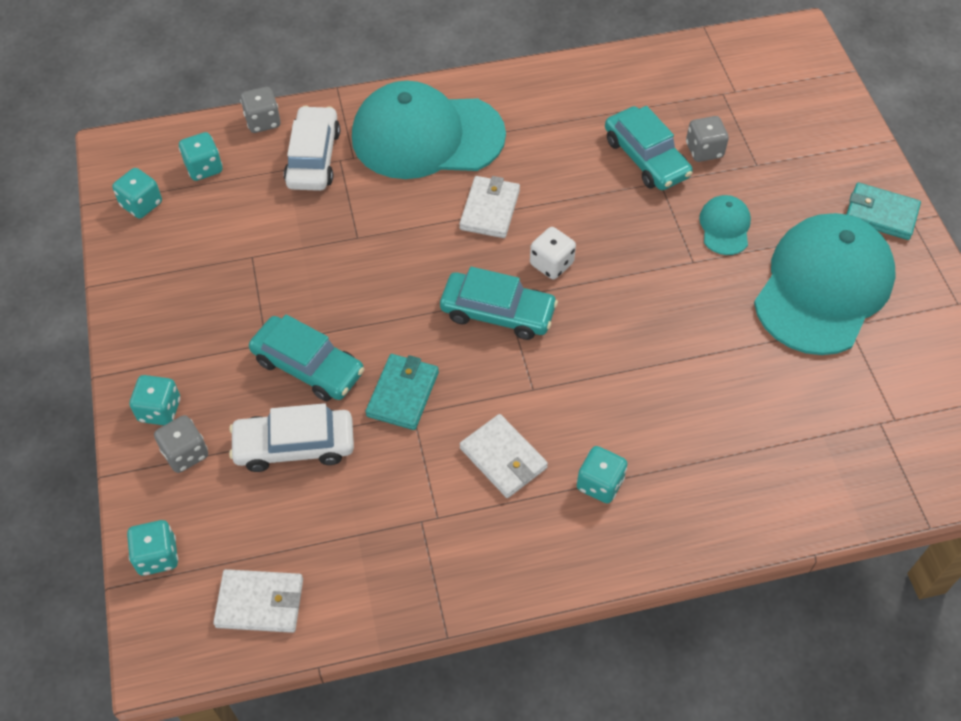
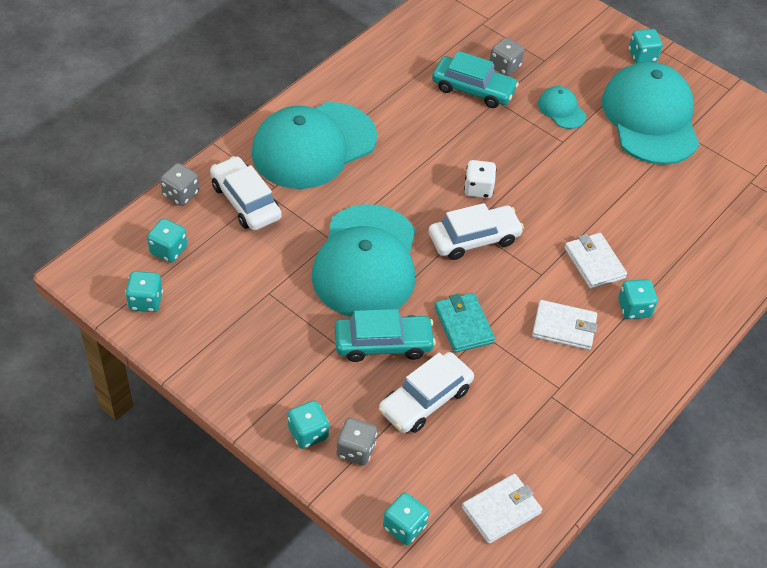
camera: 40 degrees left, 5 degrees down
turquoise car [440,267,558,340] -> white car [429,203,524,260]
white wallet [459,176,520,238] -> white wallet moved to [564,233,627,289]
turquoise wallet [846,182,921,240] -> turquoise dice [629,29,663,63]
none -> turquoise cap [312,204,415,317]

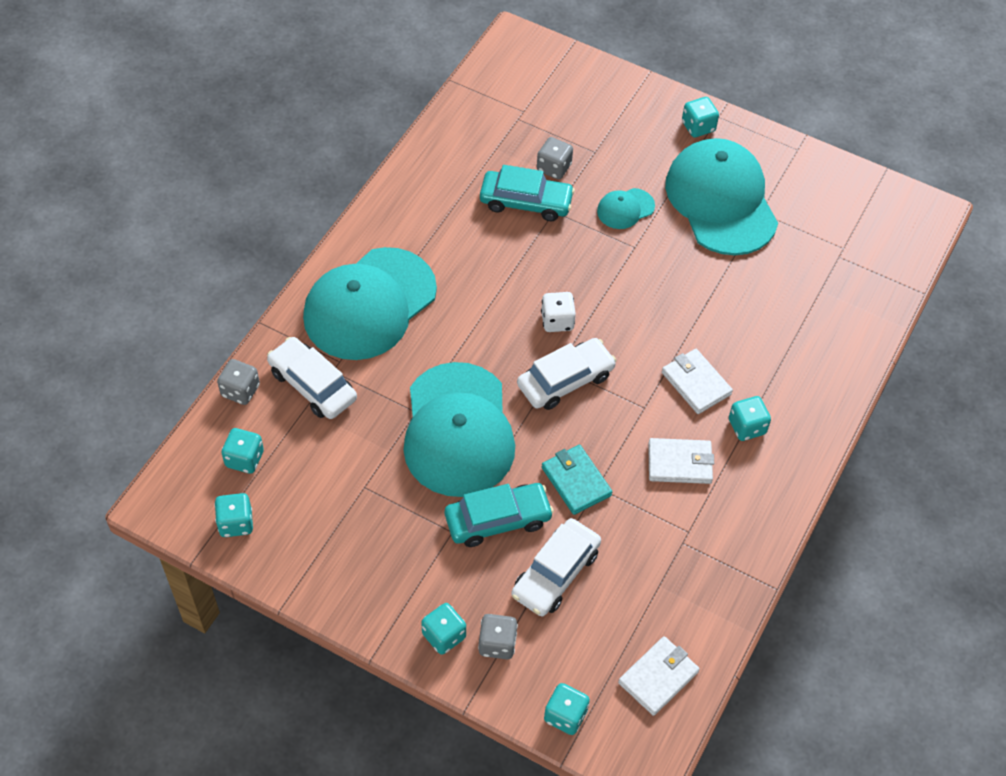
camera: 10 degrees left, 5 degrees up
turquoise cap [538,86,586,129] -> turquoise cap turned 75 degrees counterclockwise [597,188,655,229]

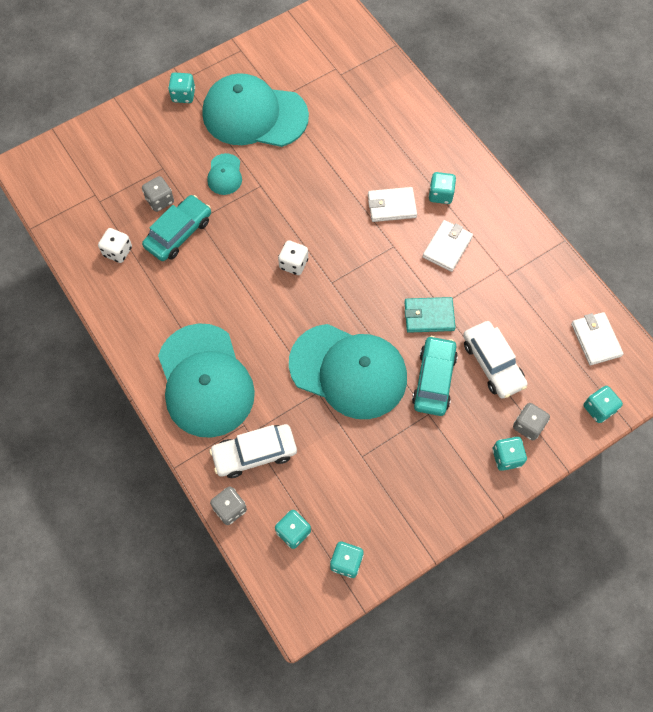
camera: 60 degrees left, 10 degrees up
white car [517,338,616,410] -> none
none -> white dice [98,228,132,263]

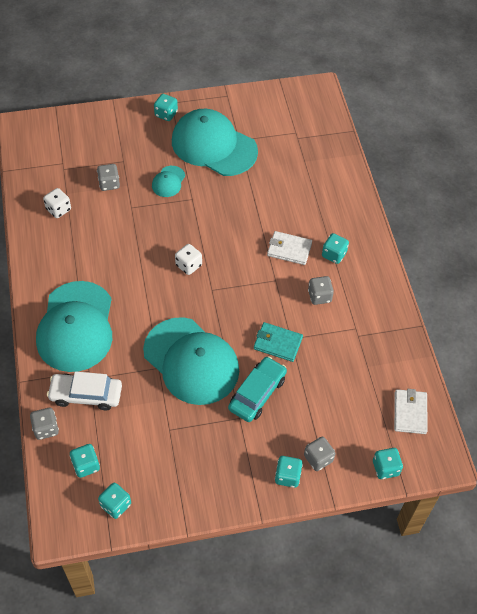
camera: 20 degrees right, 10 degrees down
turquoise car [142,195,211,261] -> none
white wallet [423,220,473,272] -> grey dice [308,276,334,305]
white car [463,321,527,399] -> none

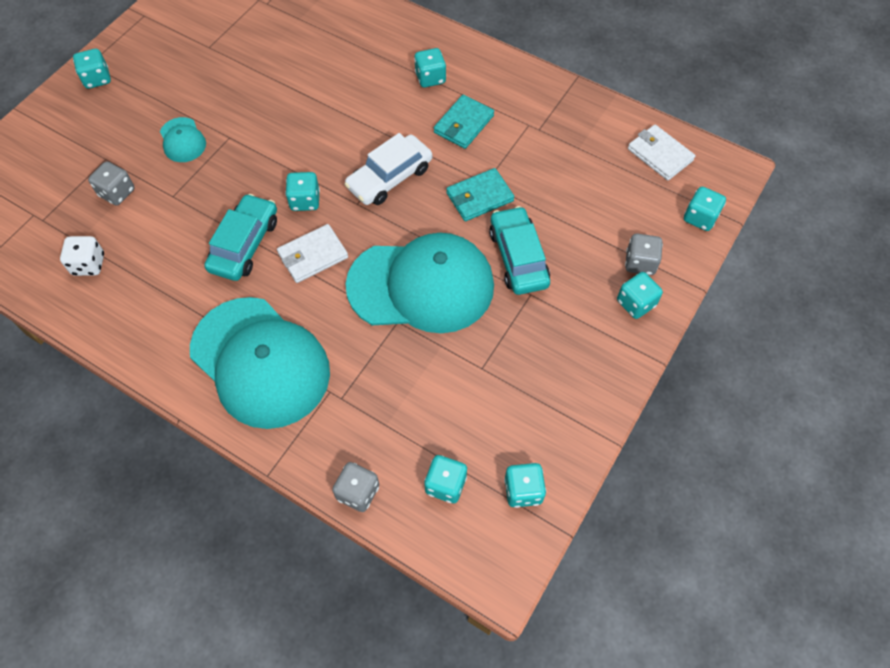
camera: 45 degrees left, 5 degrees up
white car [47,371,122,411] -> white car moved to [344,133,432,205]
turquoise cap [172,109,258,176] -> none
white dice [175,244,202,275] -> turquoise dice [285,172,320,211]
white wallet [267,231,312,265] -> white wallet moved to [277,224,348,283]
grey dice [308,276,334,305] -> turquoise wallet [434,95,494,149]
none -> turquoise car [204,194,277,281]

